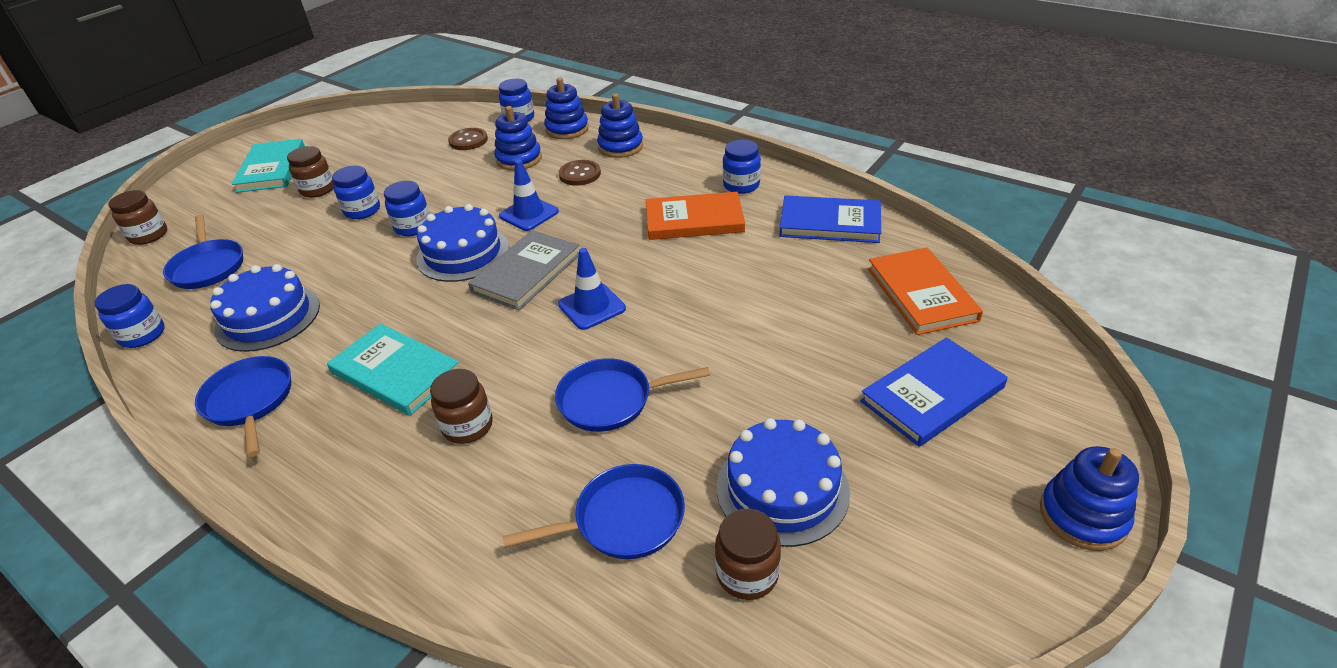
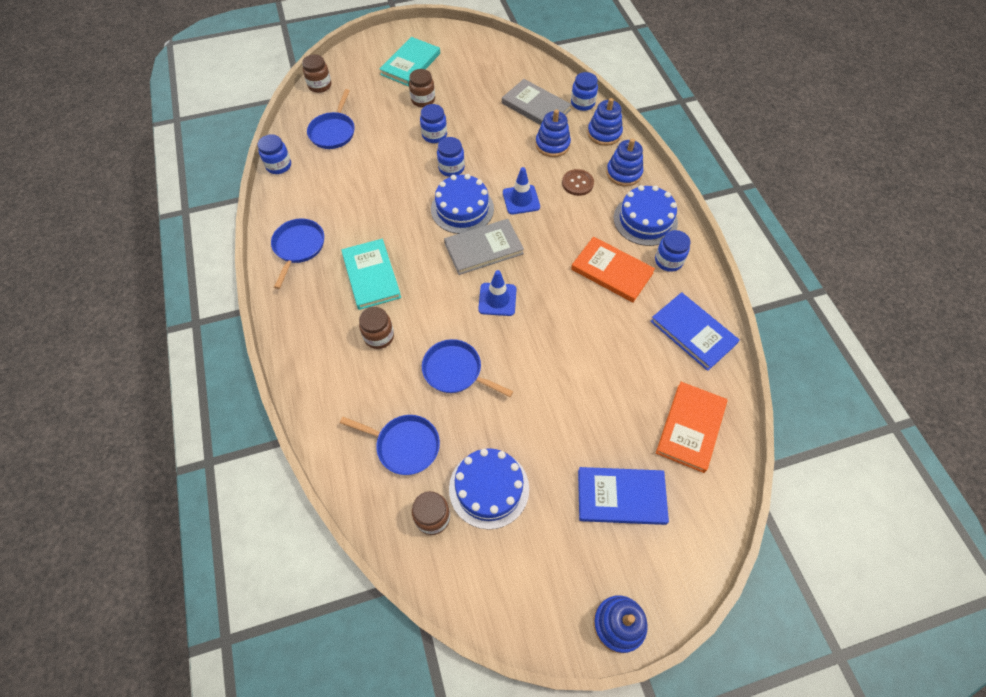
camera: 35 degrees right, 20 degrees up
blue cake [210,264,320,352] -> blue cake moved to [614,185,678,246]
brown button [448,128,488,150] -> grey book [502,79,571,125]

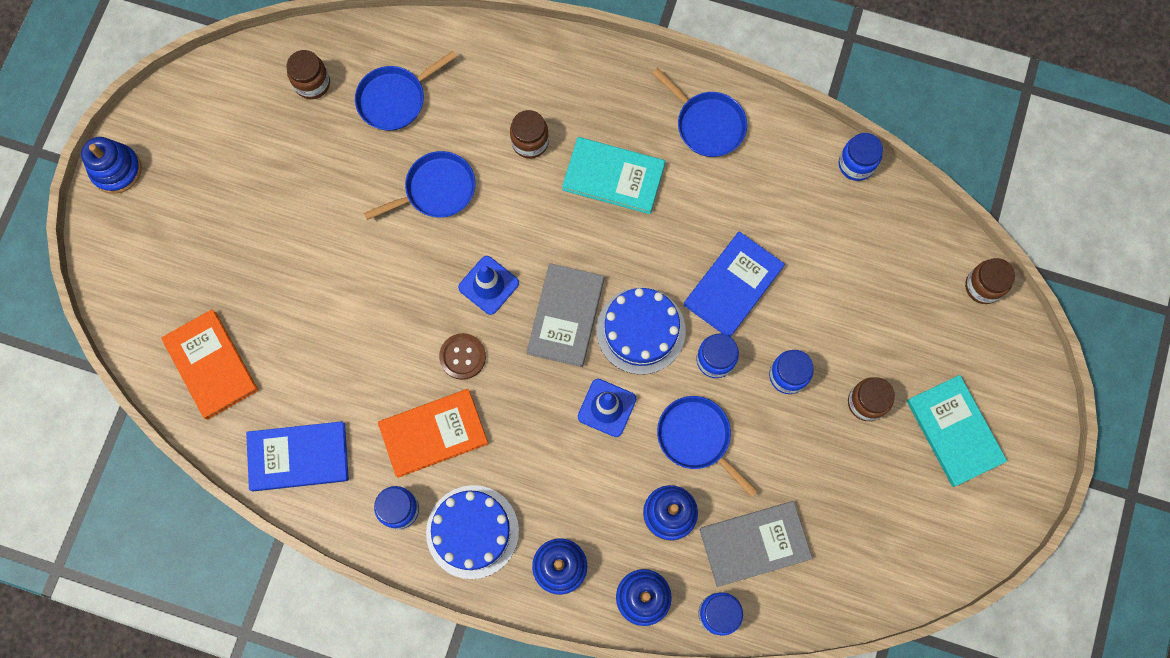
camera: 125 degrees right, 15 degrees up
blue pan [307,89,355,149] -> blue pan moved to [657,396,758,497]
blue cake [449,448,529,529] -> none
brown button [562,169,594,196] -> brown button moved to [439,333,486,380]
blue book [578,467,669,525] -> blue book moved to [684,232,785,337]

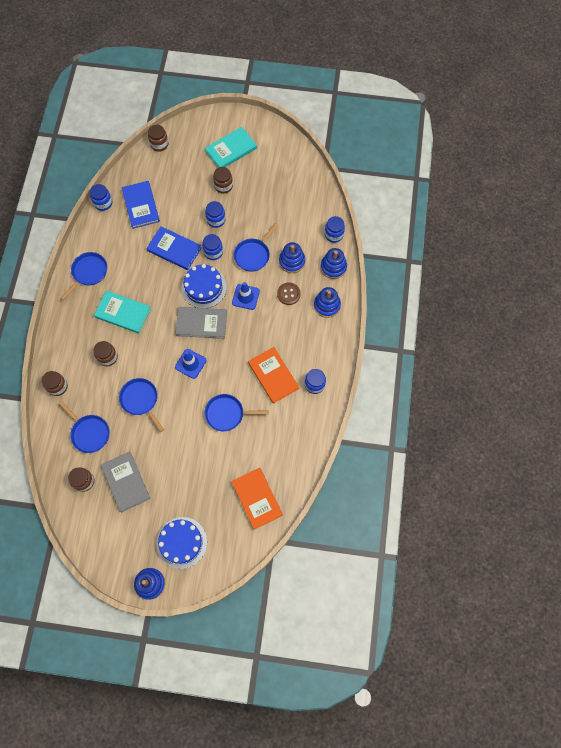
camera: 100 degrees left, 5 degrees down
orange book [161,309,258,420] -> orange book turned 75 degrees counterclockwise [231,468,283,530]
blue book [246,421,349,492] -> blue book moved to [122,181,160,229]
blue cake [426,485,519,579] -> blue cake moved to [156,517,207,569]
brown button [439,333,486,380] -> brown button moved to [277,282,301,305]
turquoise book [562,137,665,214] -> turquoise book turned 75 degrees counterclockwise [94,290,151,334]
grey book [699,501,812,587] -> grey book moved to [101,451,151,513]
none -> brown jar [42,371,68,396]
none -> blue pan [205,394,269,432]

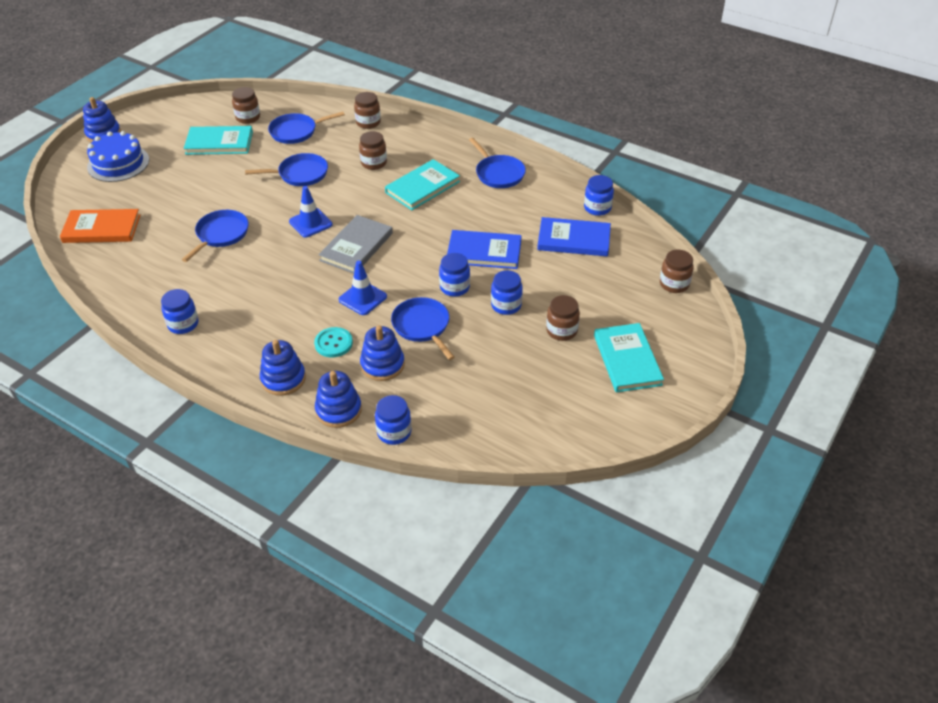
camera: 115 degrees right, 25 degrees down
grey book [101,451,151,513] -> turquoise book [184,126,253,155]
blue book [146,226,202,270] -> blue book turned 45 degrees clockwise [447,230,521,269]
blue cake [181,264,227,308] -> none
orange book [248,347,299,404] -> none
brown button [277,282,301,305] -> turquoise button [314,327,353,357]

